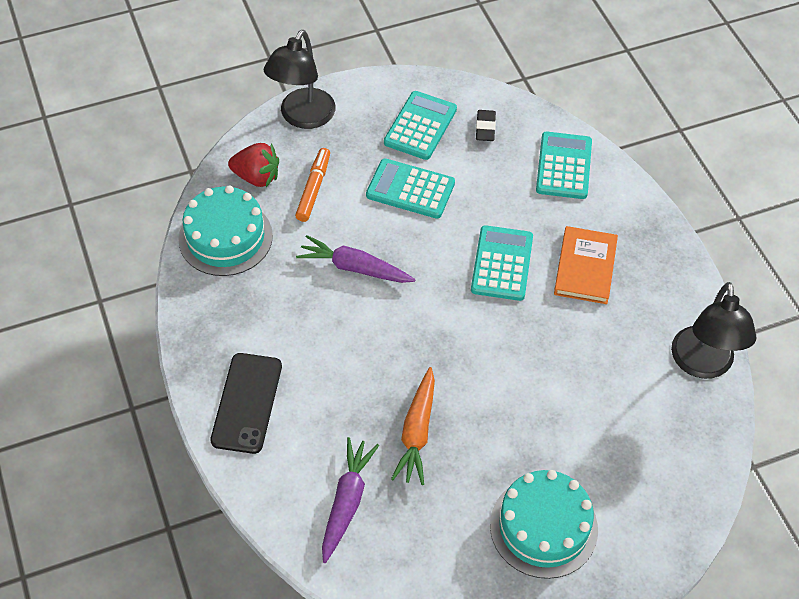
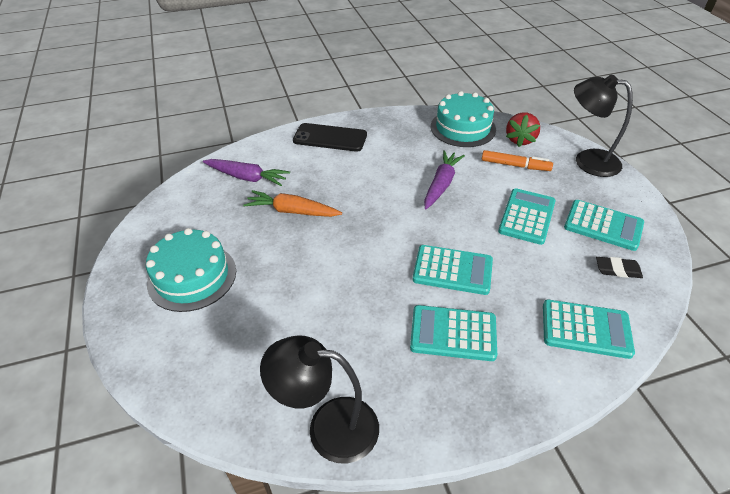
camera: 95 degrees right, 10 degrees down
orange book [554,226,618,304] -> turquoise calculator [410,305,497,361]

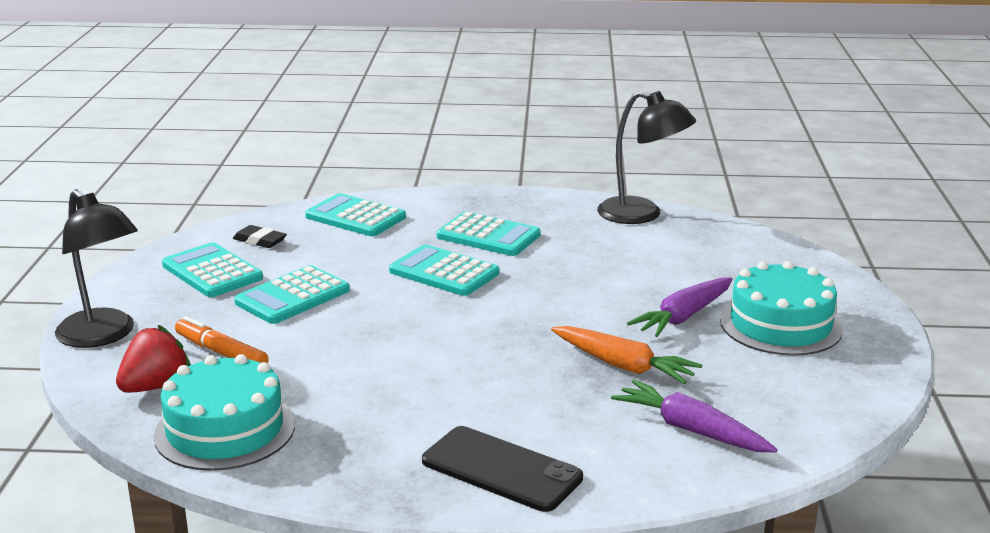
camera: 160 degrees left, 20 degrees down
purple carrot [424,150,465,209] -> purple carrot moved to [627,277,732,337]

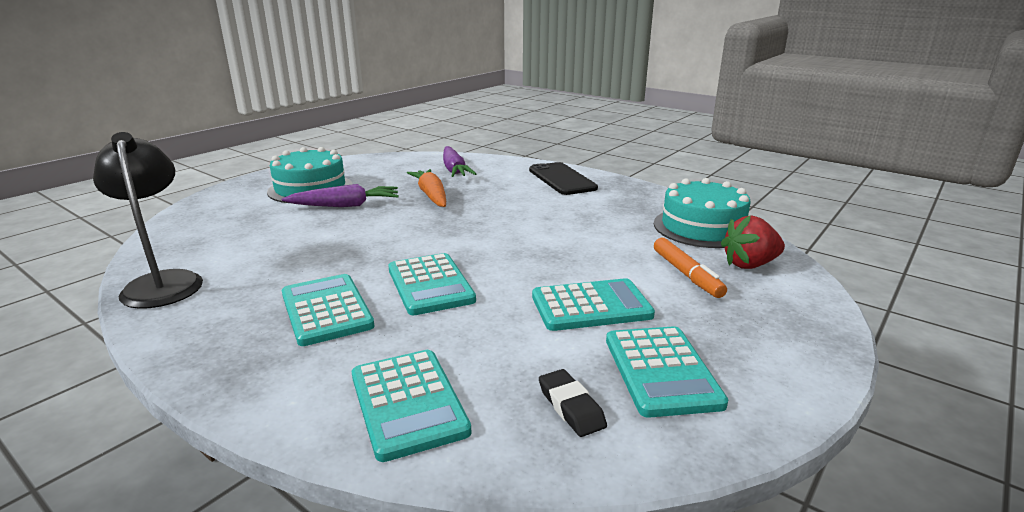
camera: 145 degrees left, 0 degrees up
black lamp [55,189,138,348] -> none

